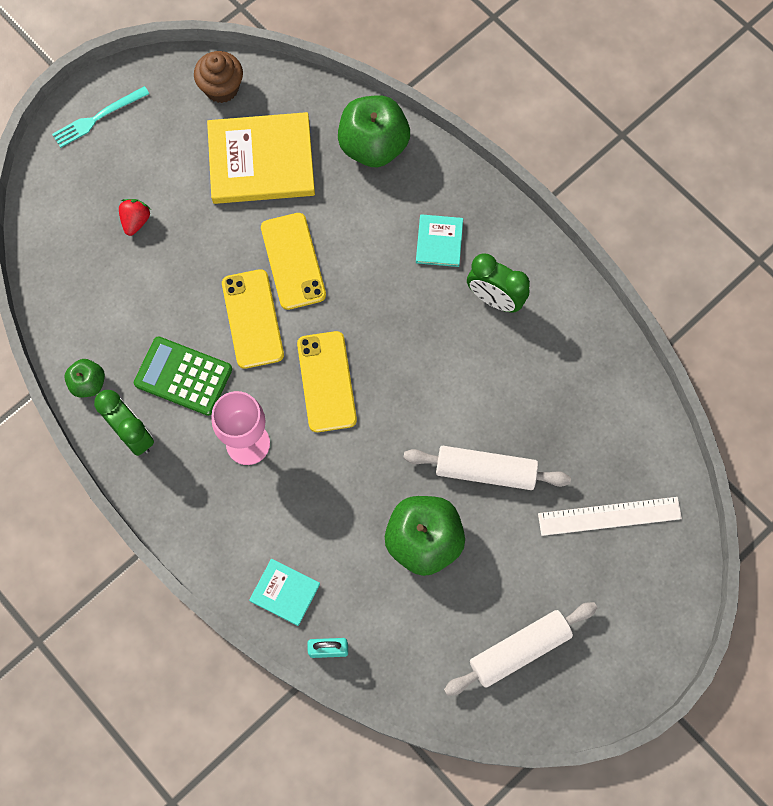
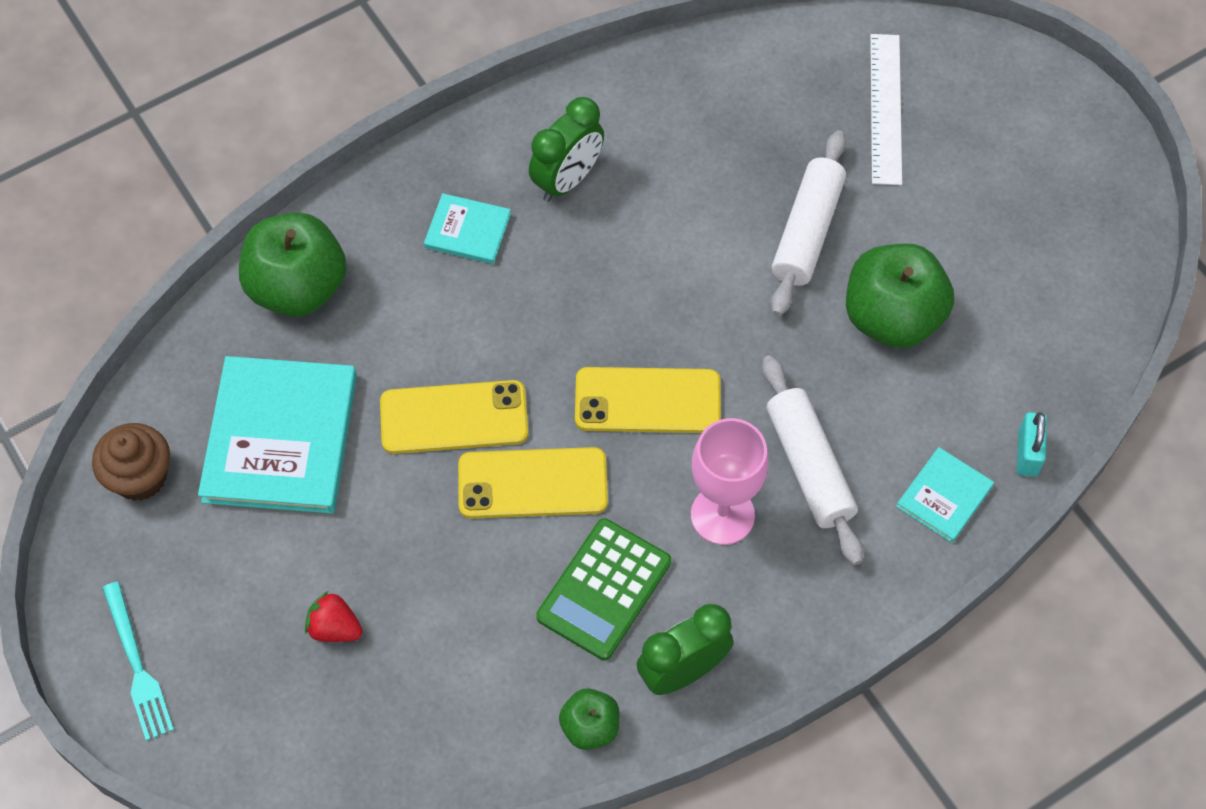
camera: 80 degrees left, 10 degrees down
yellow book [207,112,315,204] -> turquoise book [198,356,357,514]
white rolling pin [444,602,597,696] -> white rolling pin moved to [762,355,863,565]

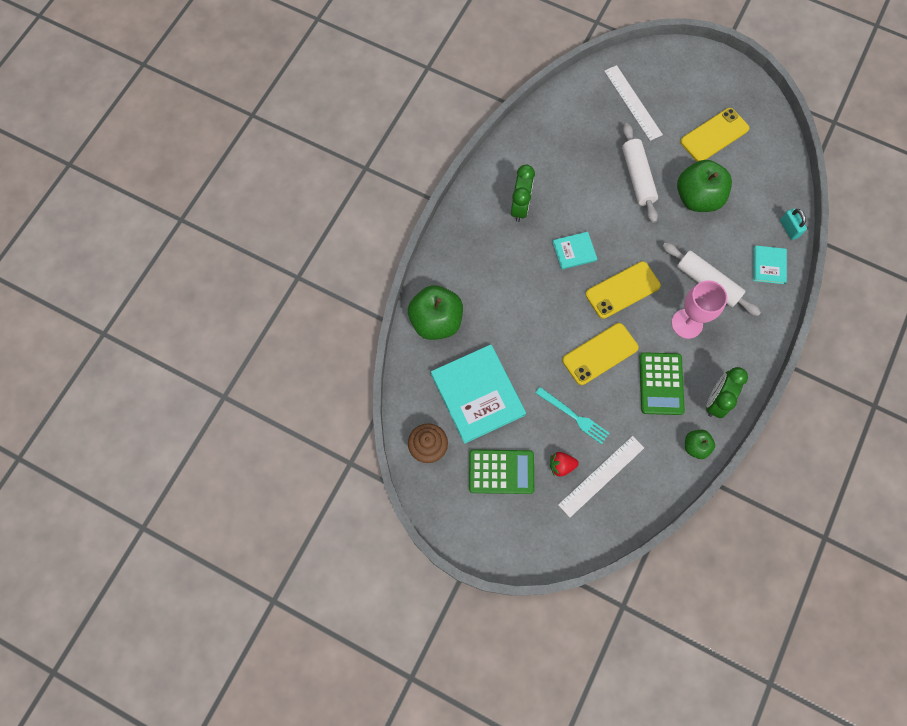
camera: 30 degrees left, 10 degrees up
turquoise fork [103,581,174,741] -> turquoise fork moved to [535,387,609,444]
yellow phone [380,380,528,454] -> yellow phone moved to [680,108,749,162]
turquoise book [424,193,511,264] -> turquoise book moved to [553,232,597,270]
none -> green calculator [469,449,534,494]
none -> white ruler [558,436,644,517]

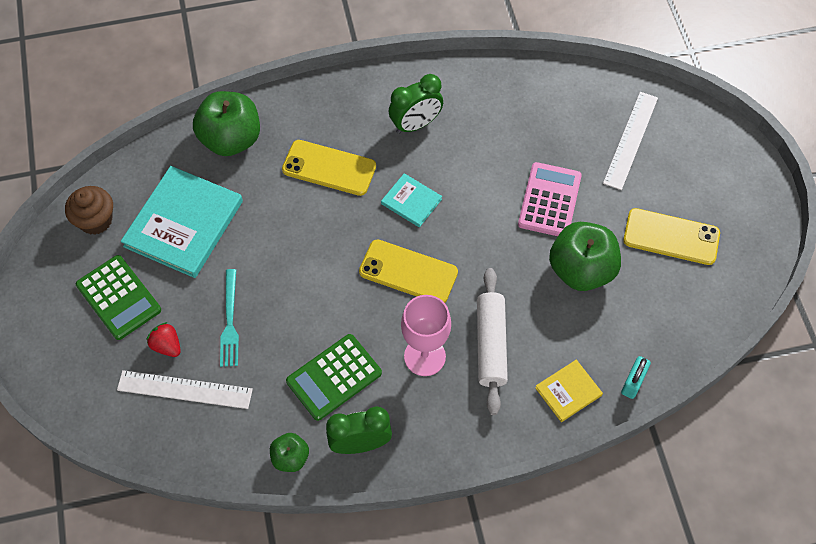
camera: 50 degrees right, 10 degrees down
yellow phone [562,323,639,385] -> yellow phone moved to [282,140,376,196]
white rolling pin [622,123,658,223] -> pink calculator [518,162,582,236]
turquoise book [753,245,787,284] -> yellow book [535,360,603,422]

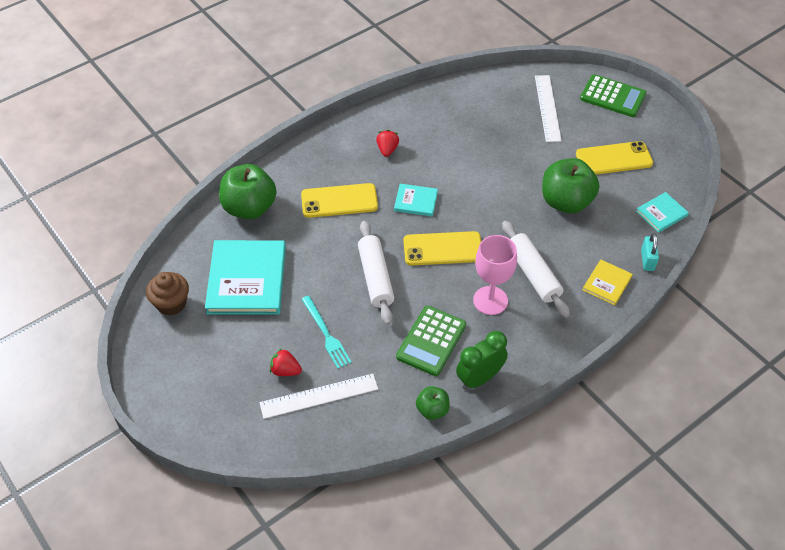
camera: 25 degrees left, 10 degrees down
green calculator [76,255,161,340] -> green calculator moved to [580,74,646,117]
green clock [389,74,443,134] -> red strawberry [376,130,399,157]
pink calculator [518,162,582,236] -> none
none -> white rolling pin [358,221,394,325]
none -> turquoise book [636,192,689,233]

